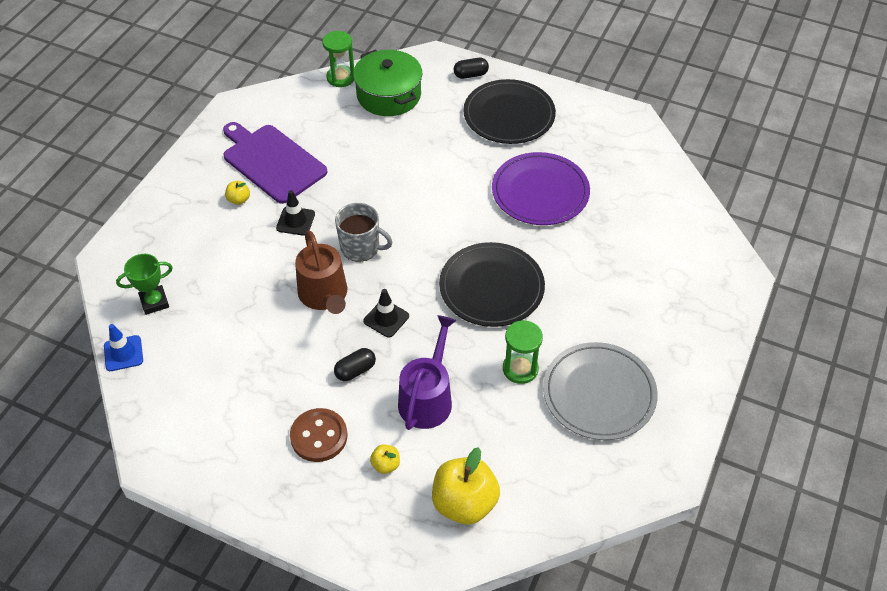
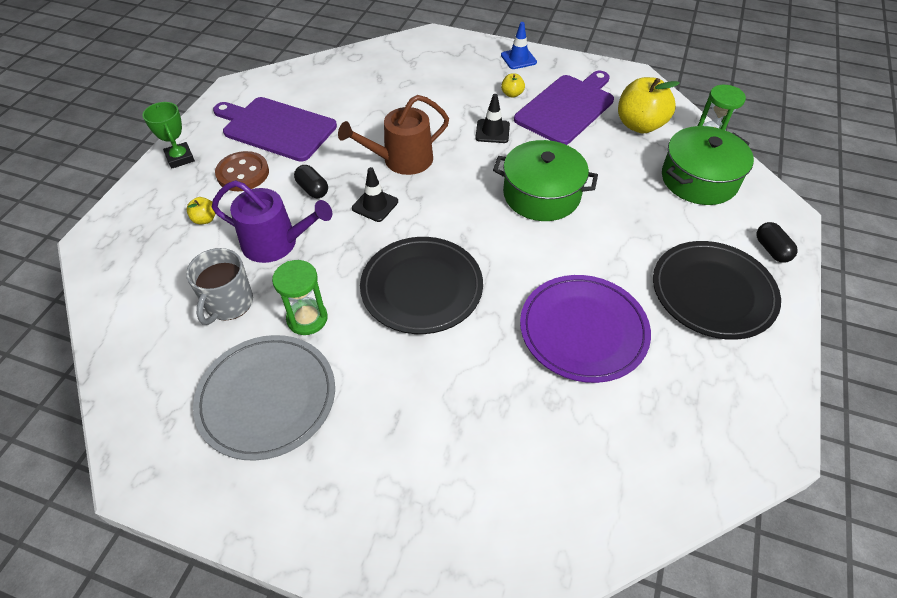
camera: 85 degrees right, 0 degrees up
blue traffic cone [104,324,143,371] -> blue traffic cone moved to [501,22,537,69]
green trophy [116,254,173,315] -> green trophy moved to [143,102,195,169]
grey mug [335,203,392,262] -> grey mug moved to [186,248,253,325]
yellow apple [432,447,500,525] -> yellow apple moved to [618,77,680,134]
none -> purple cutting board [213,97,337,162]
none -> green pot [493,140,598,221]

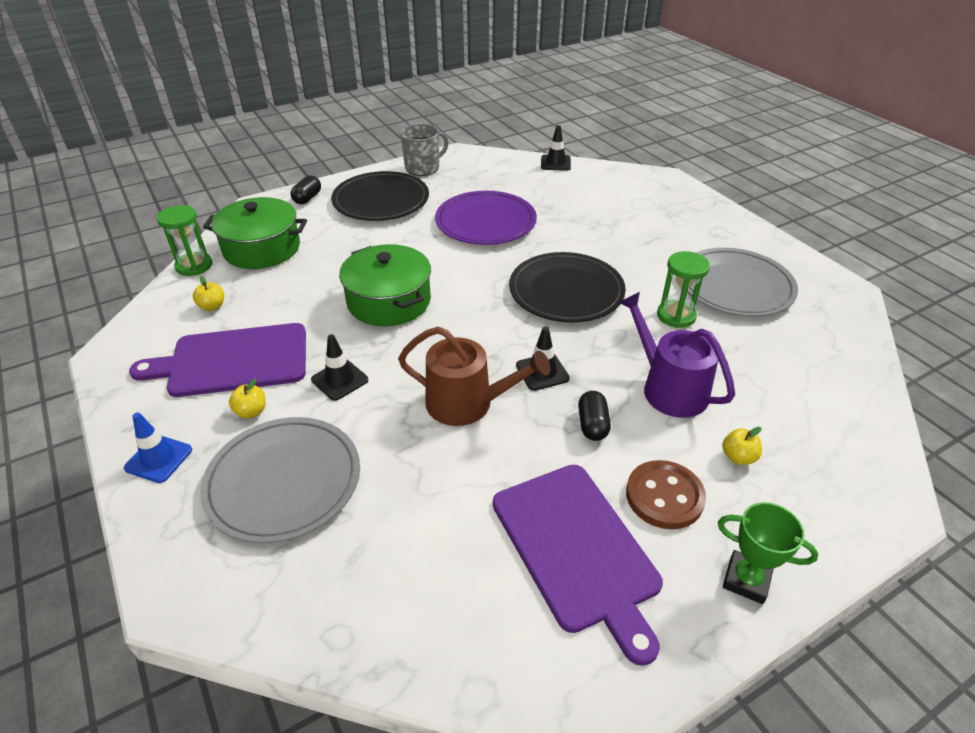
camera: 140 degrees left, 10 degrees down
green trophy [143,102,195,169] -> green trophy turned 75 degrees counterclockwise [718,502,819,604]
grey mug [186,248,253,325] -> grey mug moved to [400,123,449,176]
yellow apple [618,77,680,134] -> yellow apple [193,276,224,311], size x0.45
none -> grey plate [200,417,360,543]
none -> black traffic cone [541,125,571,171]

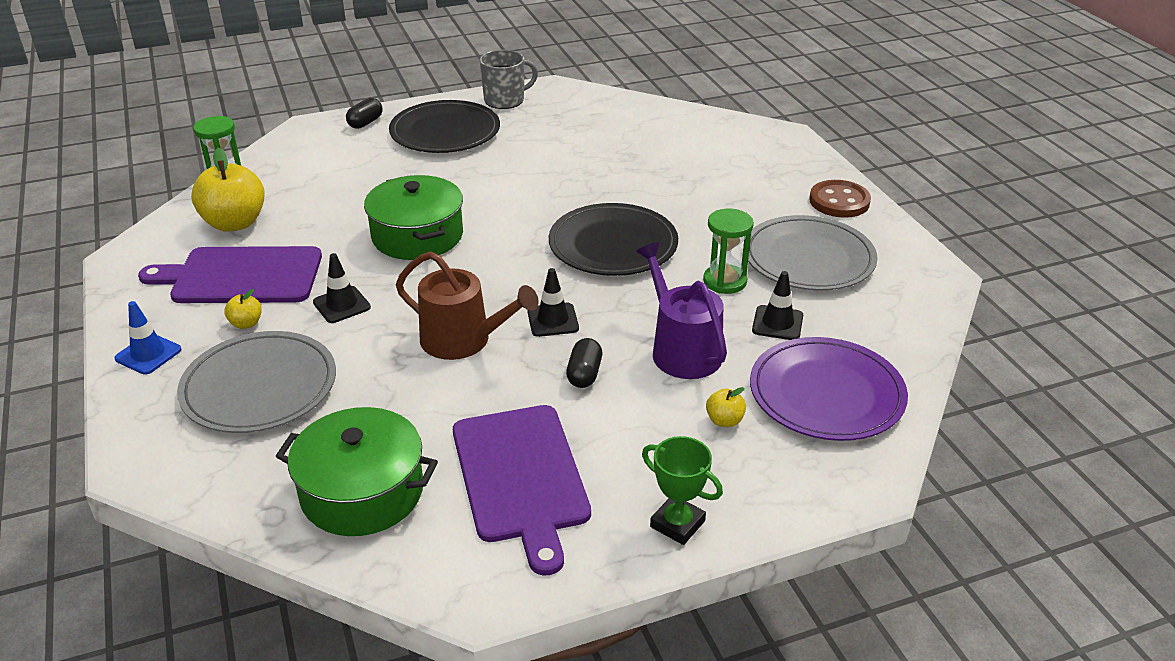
camera: 10 degrees right, 5 degrees down
yellow apple [193,276,224,311] -> yellow apple [191,148,265,232], size x2.20
green pot [203,197,307,269] -> green pot moved to [276,407,438,536]
purple plate [435,191,537,245] -> purple plate moved to [750,337,908,441]
black traffic cone [541,125,571,171] -> black traffic cone moved to [752,271,803,340]
brown button [626,460,706,529] -> brown button moved to [809,180,871,218]

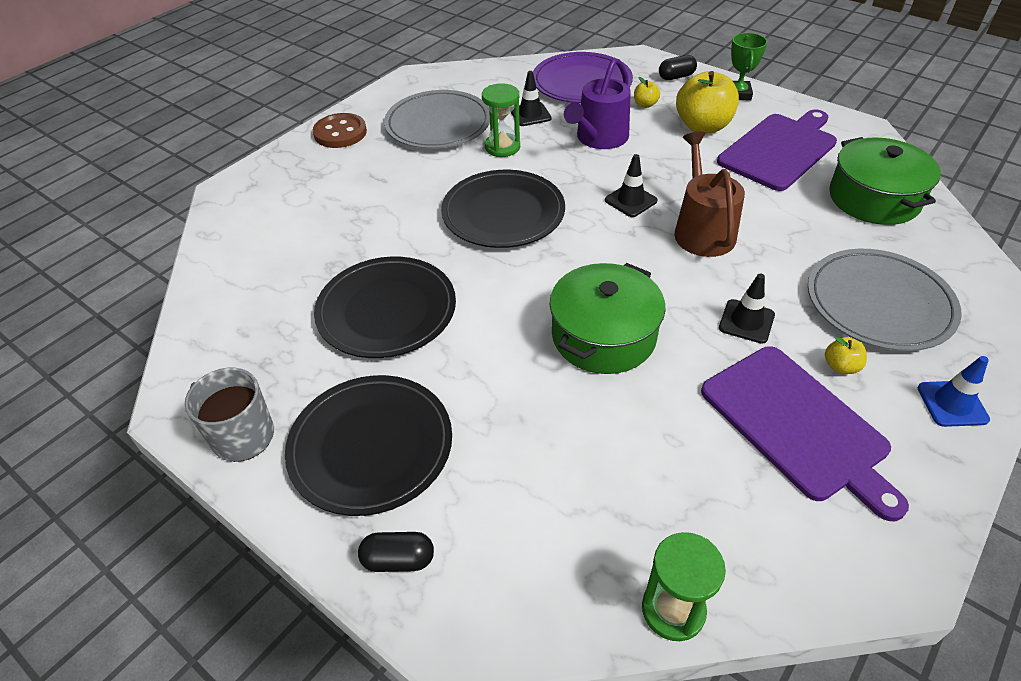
camera: 120 degrees left, 10 degrees up
yellow apple [191,148,265,232] -> yellow apple moved to [676,71,739,133]
black capsule [566,338,602,388] -> black capsule moved to [659,55,697,80]
none -> black plate [314,257,456,358]

